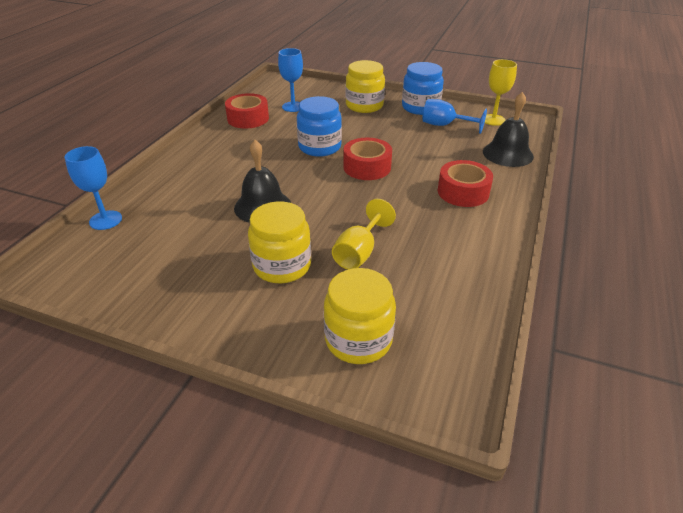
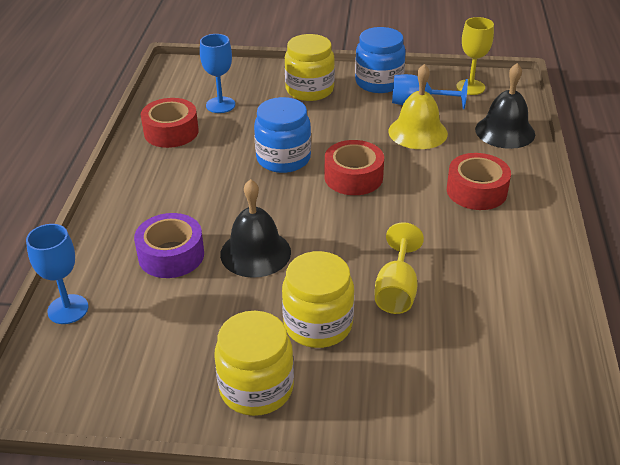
camera: 15 degrees left, 0 degrees up
yellow jar [324,268,396,364] -> yellow jar moved to [214,311,294,416]
none -> purple tape [134,213,204,278]
none -> yellow bell [389,64,448,149]

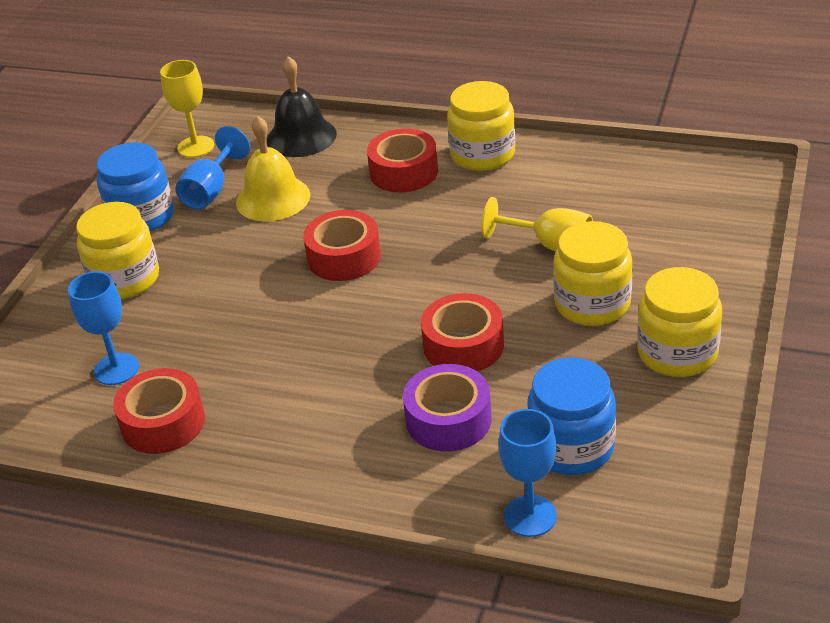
camera: 75 degrees left, 0 degrees up
black bell [220,179,291,278] -> red tape [421,293,504,371]
blue jar [254,97,311,173] -> blue jar moved to [527,357,616,475]
none -> yellow jar [447,81,515,171]

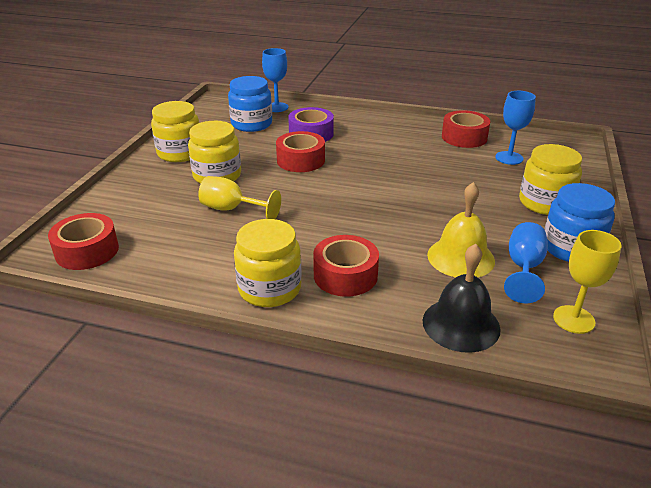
camera: 175 degrees right, 5 degrees down
red tape [303,210,381,281] -> red tape moved to [48,213,119,270]

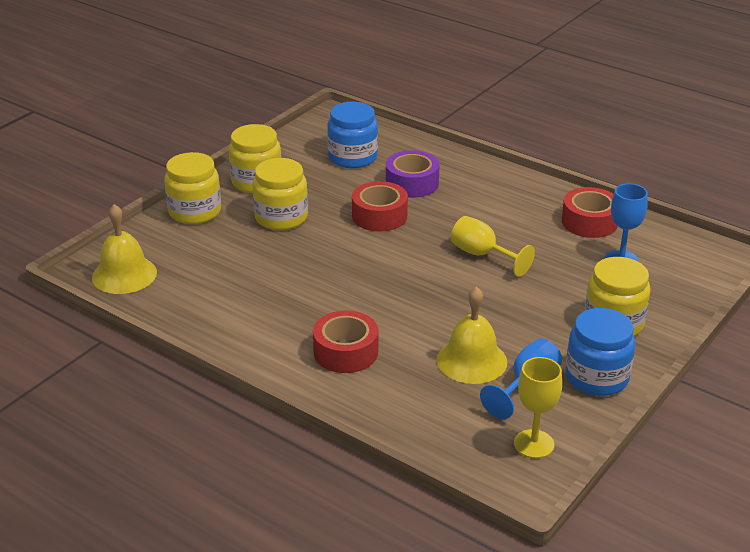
camera: 20 degrees right, 0 degrees up
red tape [48,213,119,270] -> yellow bell [92,204,157,294]
yellow goblet [198,176,281,219] -> yellow goblet moved to [451,216,535,277]
yellow jar [234,219,302,307] -> yellow jar moved to [164,152,221,224]
blue goblet [262,48,288,112] -> none
black bell [423,244,501,353] -> none

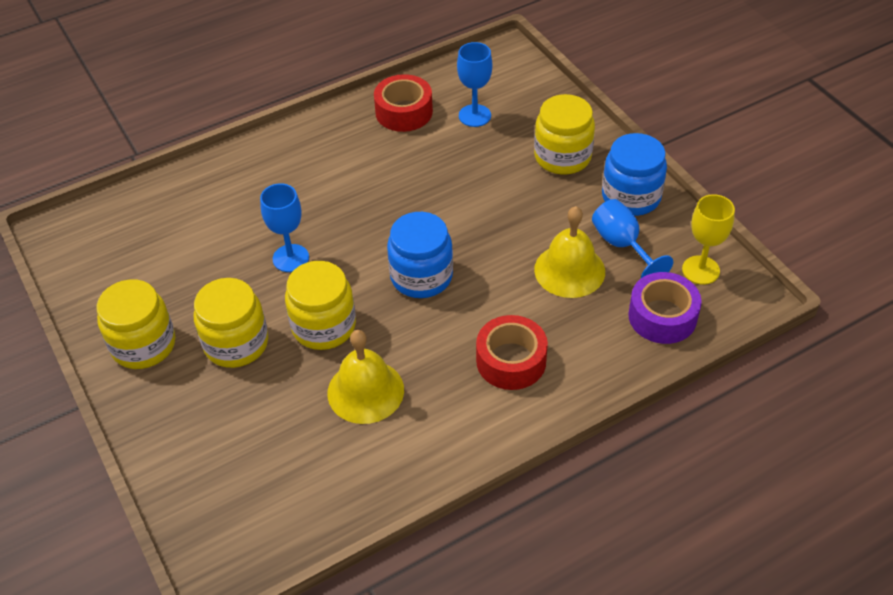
camera: 65 degrees left, 15 degrees up
yellow bell [92,204,157,294] -> yellow bell moved to [327,330,404,424]
yellow jar [164,152,221,224] -> yellow jar moved to [285,261,356,350]
blue jar [327,102,378,168] -> blue jar moved to [387,212,453,298]
red tape [352,181,408,231] -> blue goblet [260,183,309,272]
purple tape [386,150,439,198] -> purple tape moved to [628,272,702,344]
yellow goblet [451,216,535,277] -> none

